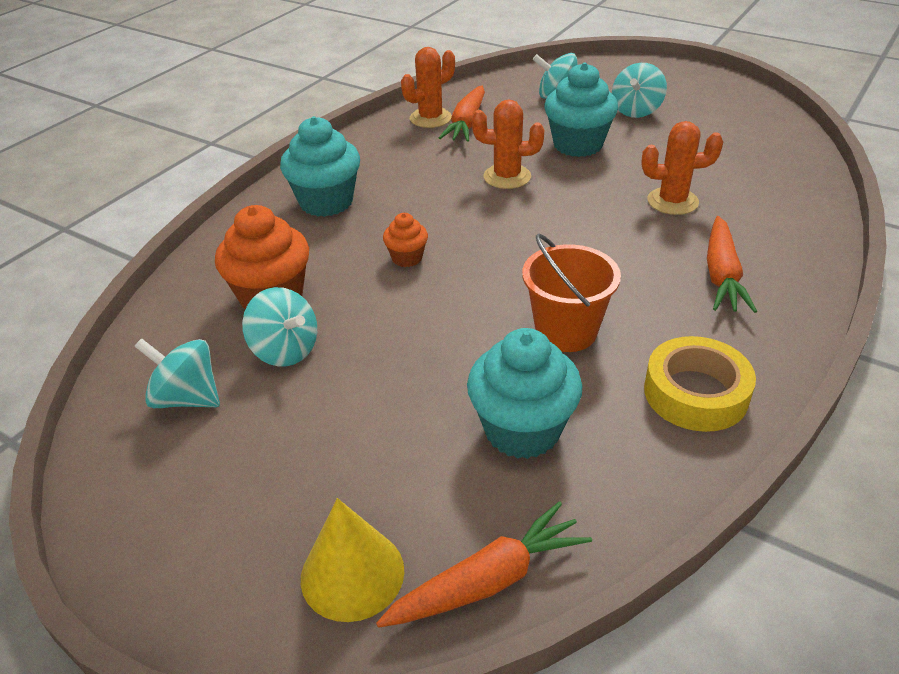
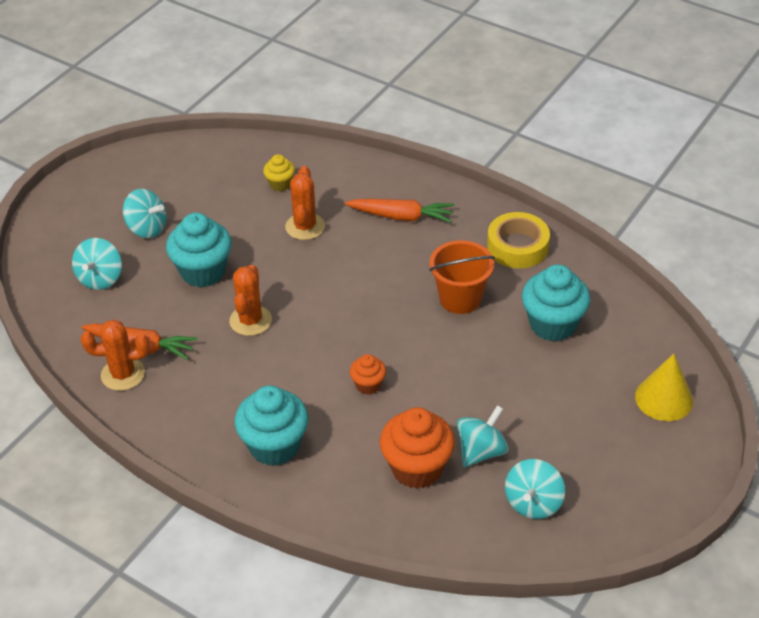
camera: 90 degrees left, 5 degrees up
orange carrot [376,501,592,628] -> none
orange cactus [401,47,455,128] -> orange cactus turned 60 degrees counterclockwise [81,320,150,391]
none -> yellow cupcake [263,154,295,191]

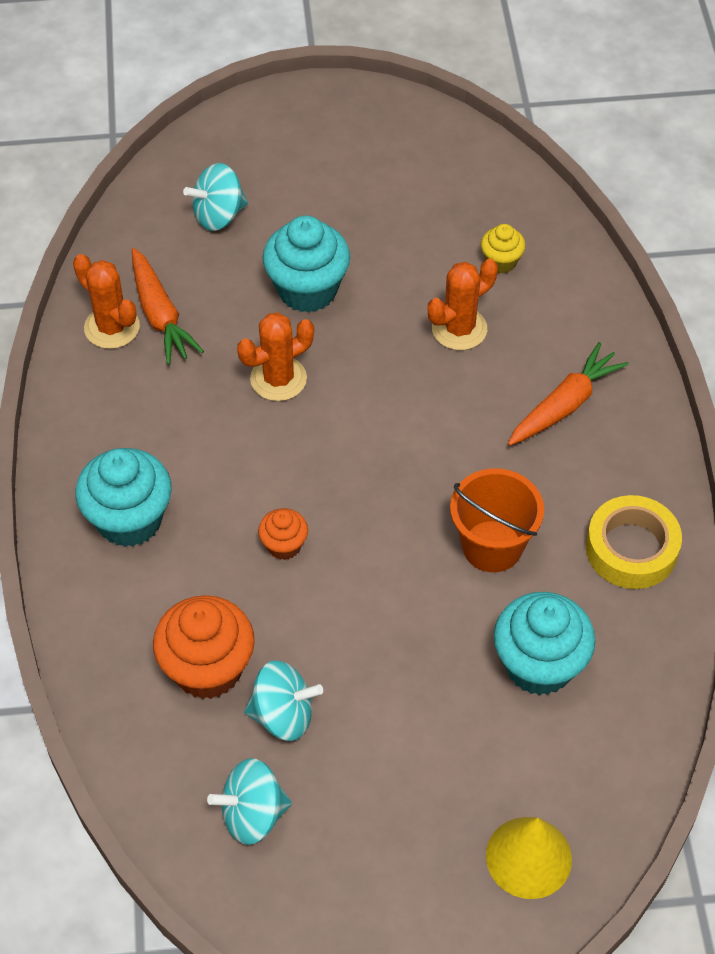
camera: 50 degrees right, 10 degrees up
turquoise spinning top [123,189,166,238] -> none
orange carrot [344,199,454,223] -> orange carrot turned 105 degrees counterclockwise [508,342,629,446]

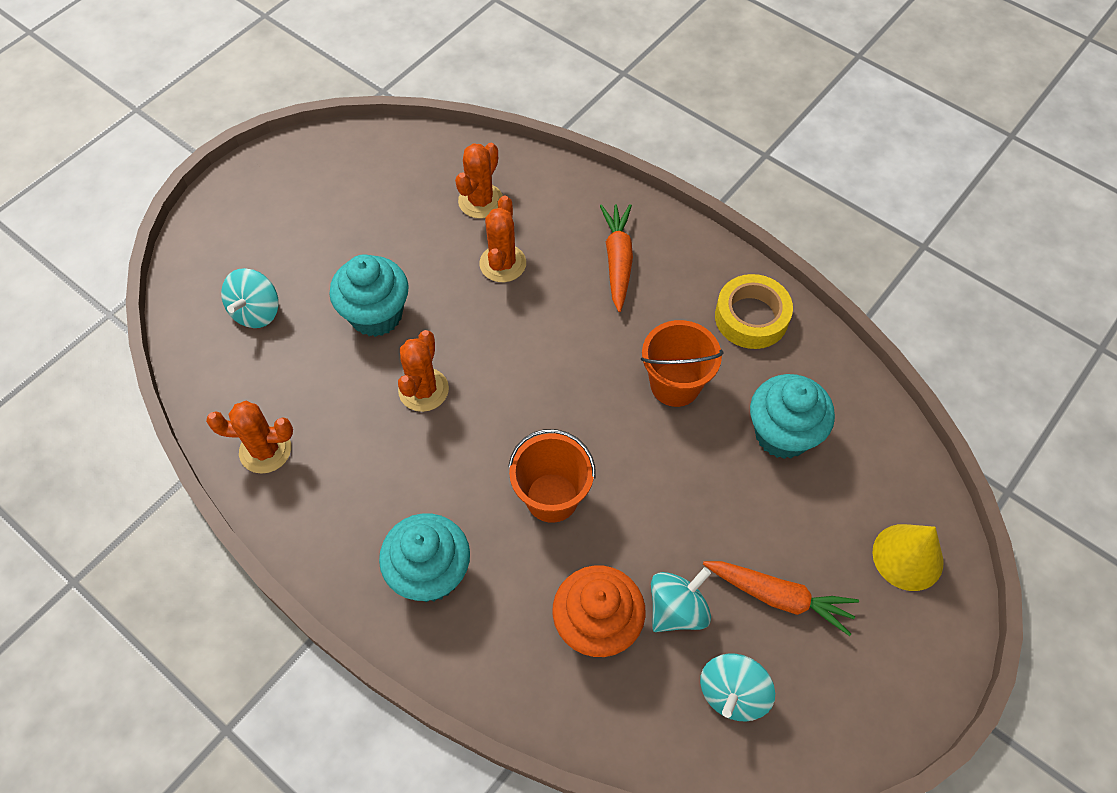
camera: 45 degrees left, 5 degrees up
orange carrot [132,248,204,365] -> orange carrot moved to [703,561,859,636]
orange cupcake [258,508,308,560] -> orange bucket [508,429,596,523]
yellow cupcake [481,224,526,273] -> orange cactus [455,143,503,219]

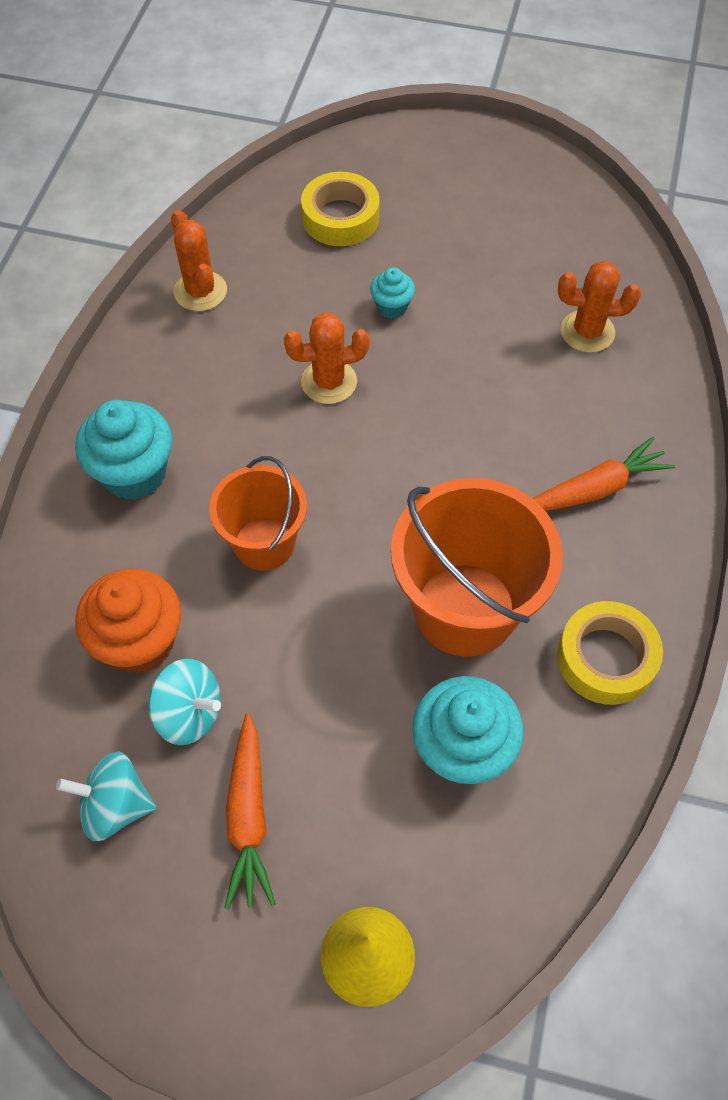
camera: 65 degrees right, 0 degrees up
turquoise spinning top [221,268,279,328] -> yellow tape [301,172,380,246]
turquoise cupcake [330,254,409,337] -> turquoise cupcake [370,267,415,319], size x0.52
orange cactus [479,195,526,282] -> none
orange bucket [641,320,724,407] -> orange bucket [391,478,563,657], size x1.63

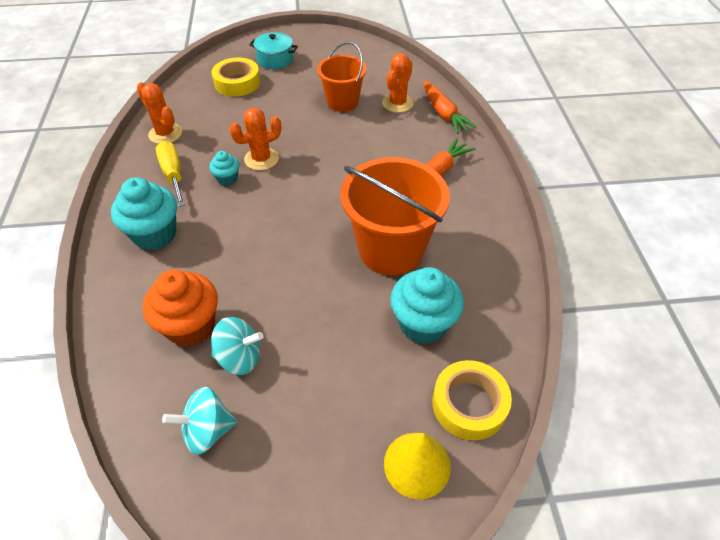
camera: 20 degrees left, 10 degrees down
orange bucket [209,456,307,571] -> orange bucket moved to [317,42,367,112]
orange carrot [225,714,276,910] -> orange carrot moved to [423,81,477,134]
turquoise cupcake [370,267,415,319] -> turquoise cupcake moved to [209,151,239,186]
yellow tape [557,601,663,705] -> yellow tape moved to [432,360,512,440]
orange cactus [558,261,641,353] -> orange cactus turned 45 degrees counterclockwise [382,53,414,113]
none -> yellow screwdriver [156,141,185,207]
none -> turquoise pot [249,32,298,69]

